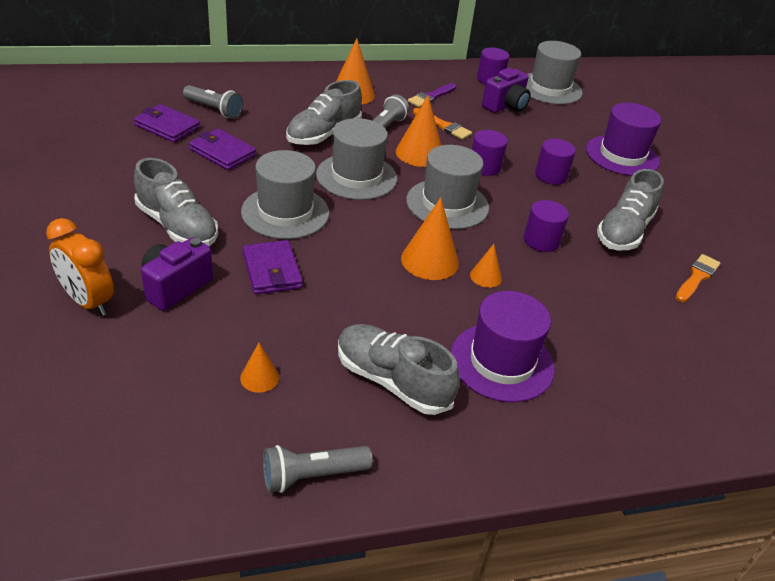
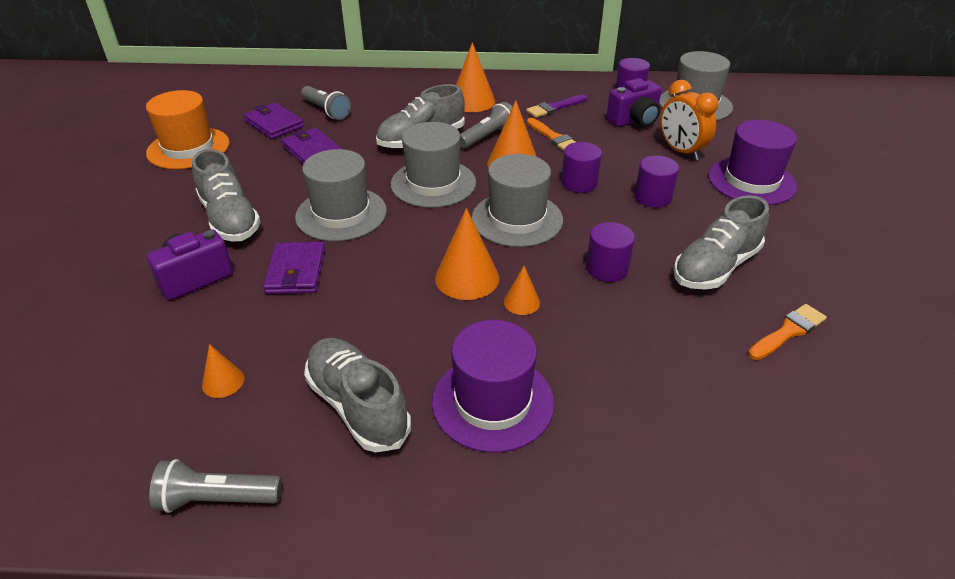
camera: 20 degrees right, 0 degrees up
orange clock [46,218,114,316] -> orange clock moved to [660,80,718,160]
none -> orange hat [146,90,230,169]

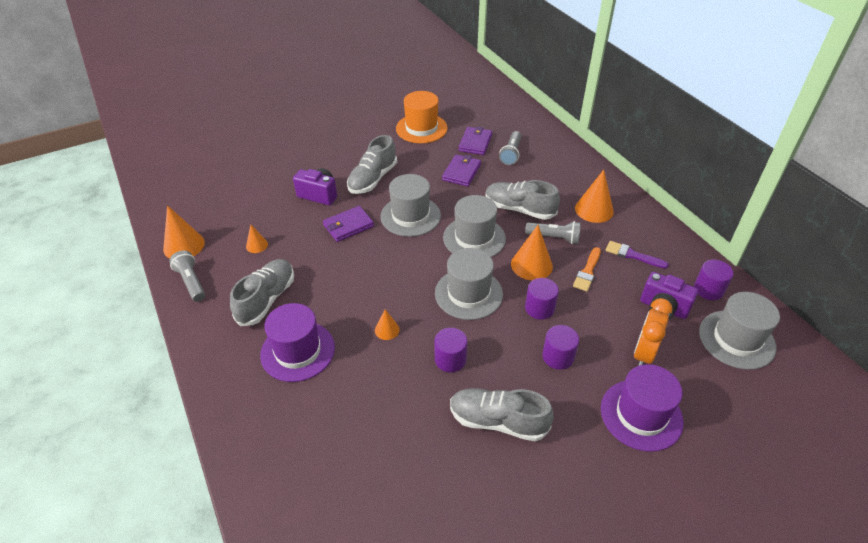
camera: 60 degrees right, 5 degrees up
orange cone [435,208,499,300] -> orange cone moved to [163,205,205,258]
orange brush [748,304,827,360] -> none

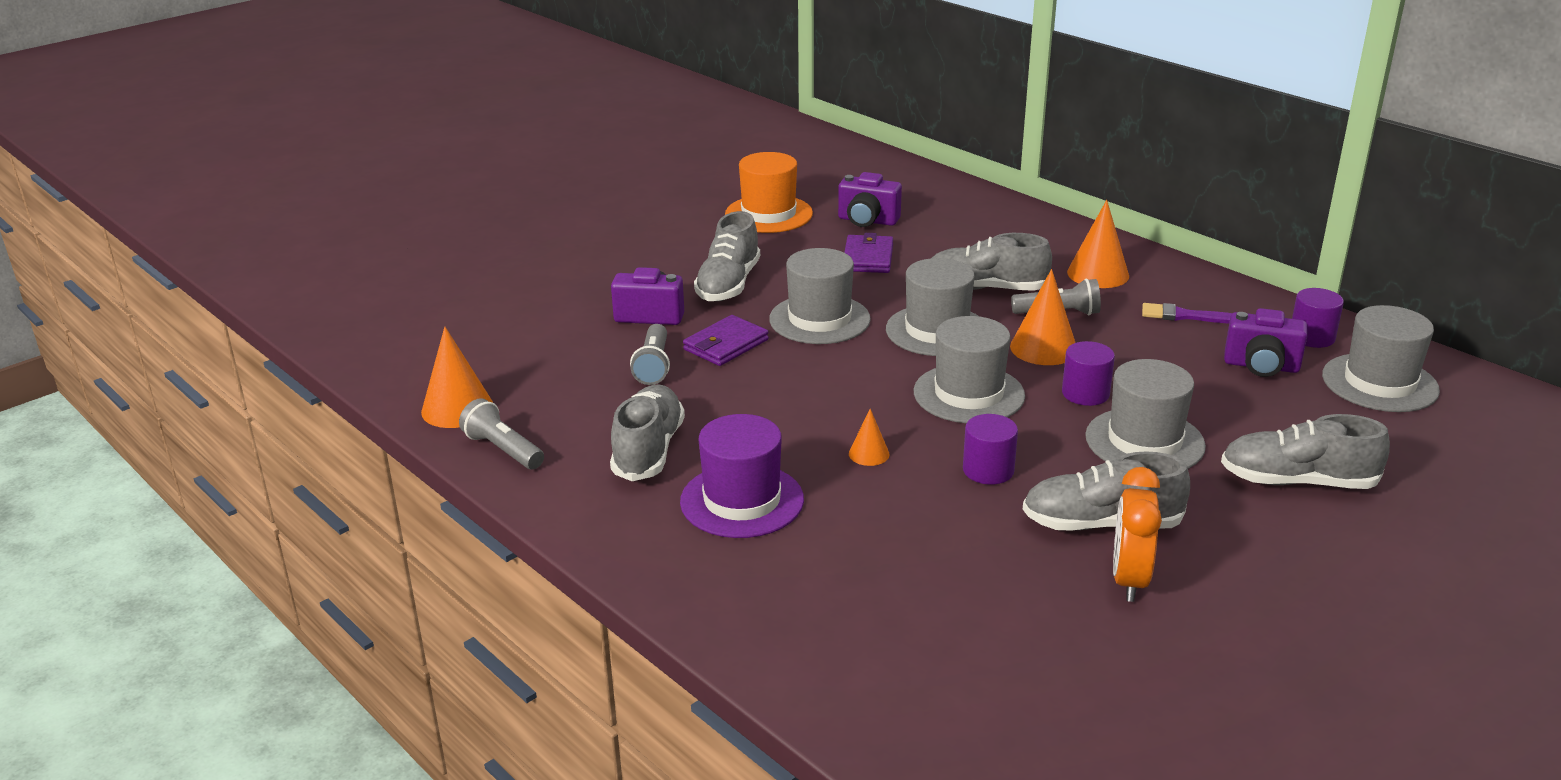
camera: 15 degrees left, 15 degrees down
orange cone [246,225,268,253] -> none
purple wallet [458,126,492,155] -> purple camera [838,172,902,227]
grey flashlight [499,131,521,165] -> grey flashlight moved to [630,324,670,385]
purple cylinder [542,325,579,370] -> grey hat [1085,359,1206,469]
orange brush [573,247,601,291] -> none
purple hat [601,364,684,452] -> grey shoe [1221,414,1390,489]
orange clock [634,298,673,366] -> orange clock moved to [1113,467,1162,602]

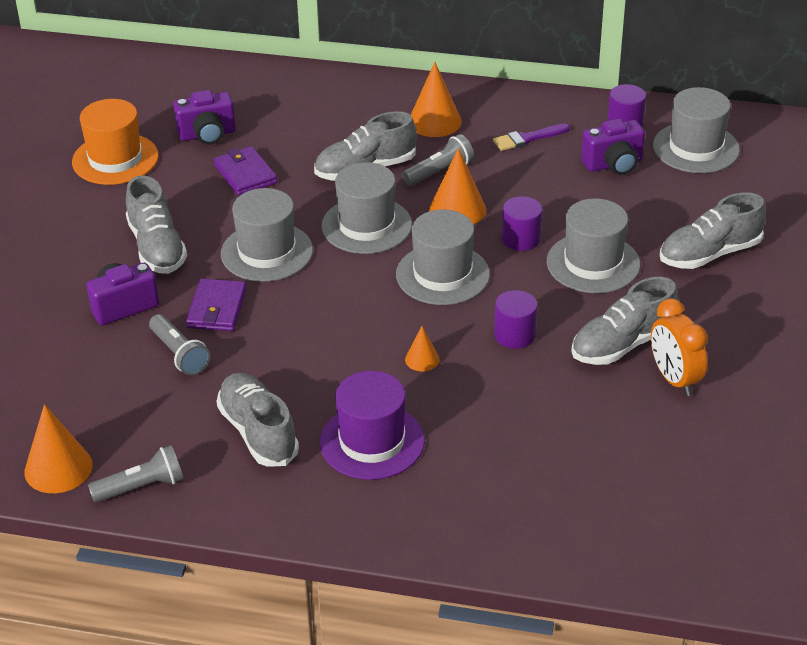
camera: 35 degrees left, 10 degrees up
grey flashlight [459,398,544,469] -> grey flashlight turned 150 degrees clockwise [88,445,184,503]

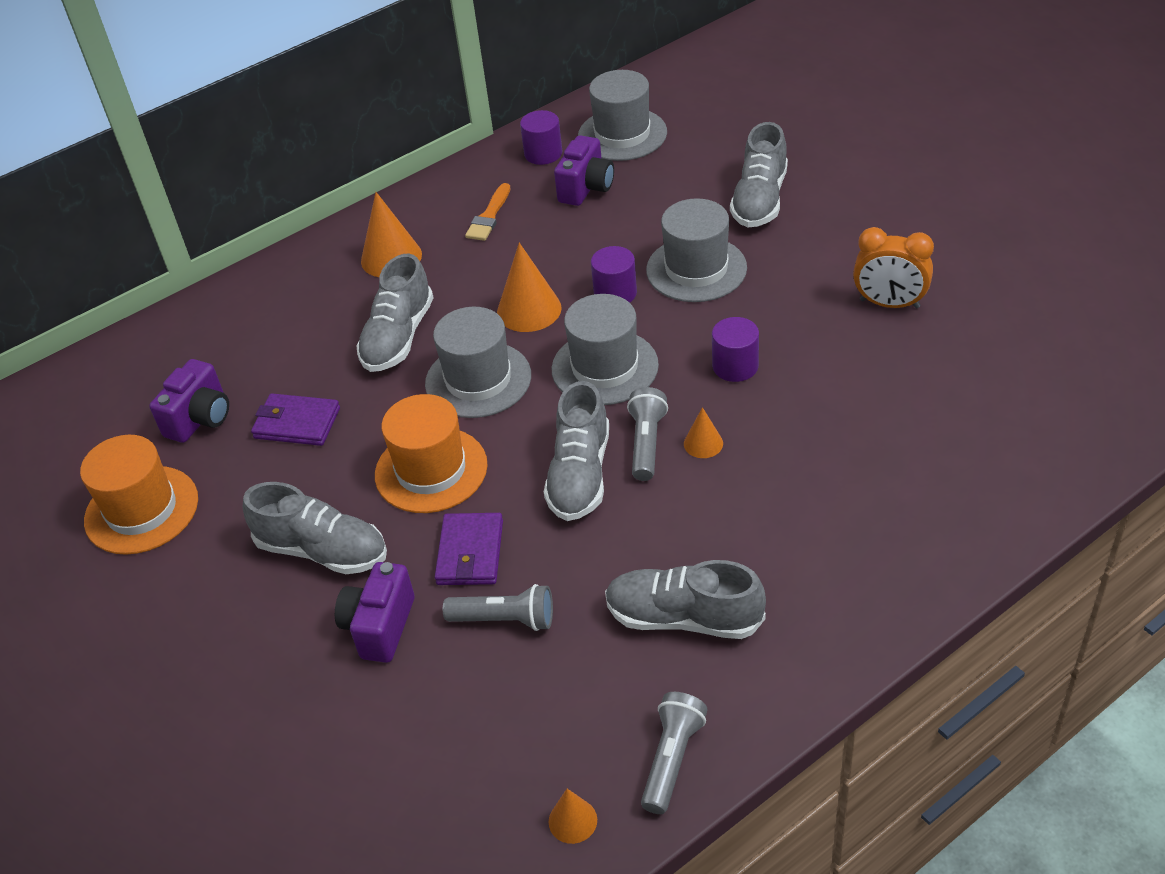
camera: 45 degrees left, 5 degrees up
orange cone [24,404,93,493] -> orange cone [549,789,597,844], size x0.54
purple wallet [186,279,247,331] -> purple wallet turned 45 degrees clockwise [435,513,503,585]
grey hat [221,188,313,282] -> orange hat [375,394,488,513]
purple hat [320,371,425,480] -> none
grey flashlight [402,134,474,186] -> grey flashlight moved to [627,387,668,481]
purple brush [493,123,570,151] -> orange brush [465,183,510,241]
grey shoe [571,277,678,365] -> grey shoe moved to [544,381,609,521]

